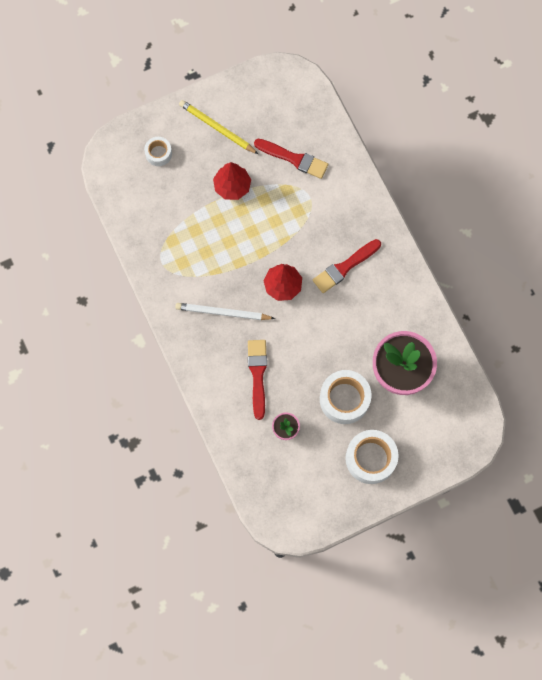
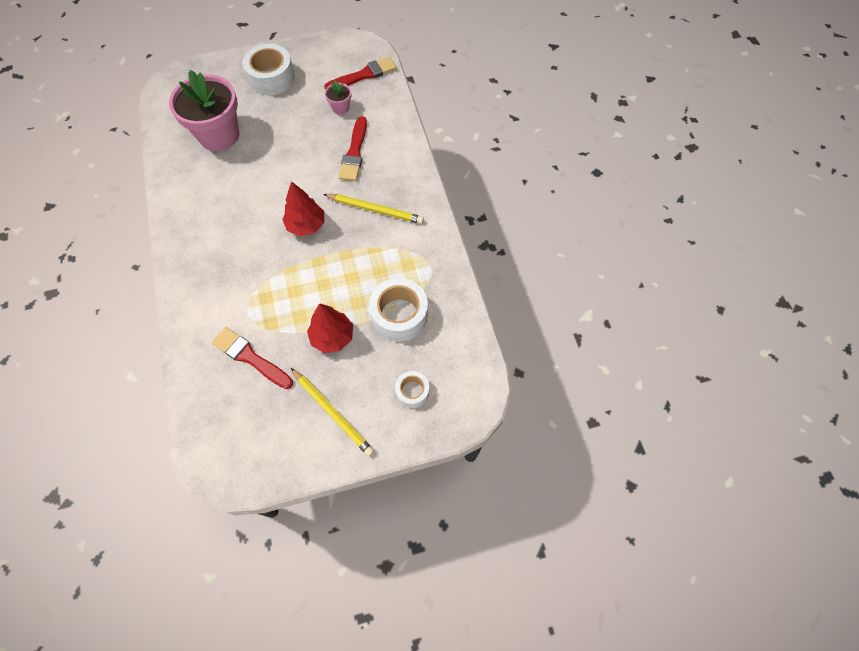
camera: 170 degrees left, 10 degrees down
white pencil [175,303,275,320] -> yellow pencil [323,194,424,224]
red brush [313,239,381,293] -> red brush moved to [324,57,397,90]
white tape [320,370,372,424] -> white tape moved to [369,278,428,342]

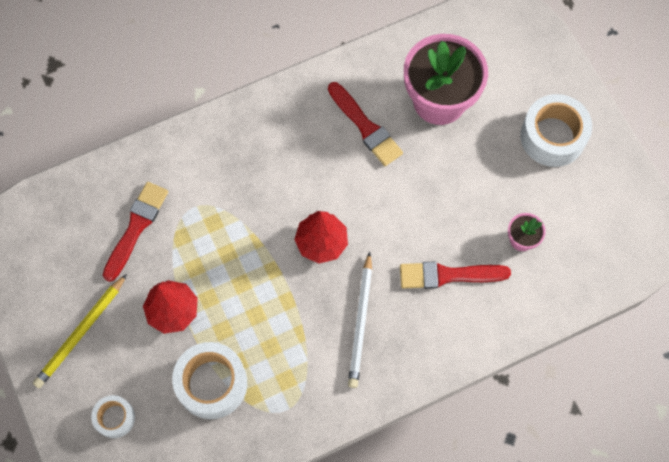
camera: 80 degrees right, 5 degrees up
yellow pencil [323,194,424,224] -> white pencil [348,252,372,388]
red brush [324,57,397,90] -> red brush moved to [328,82,403,166]

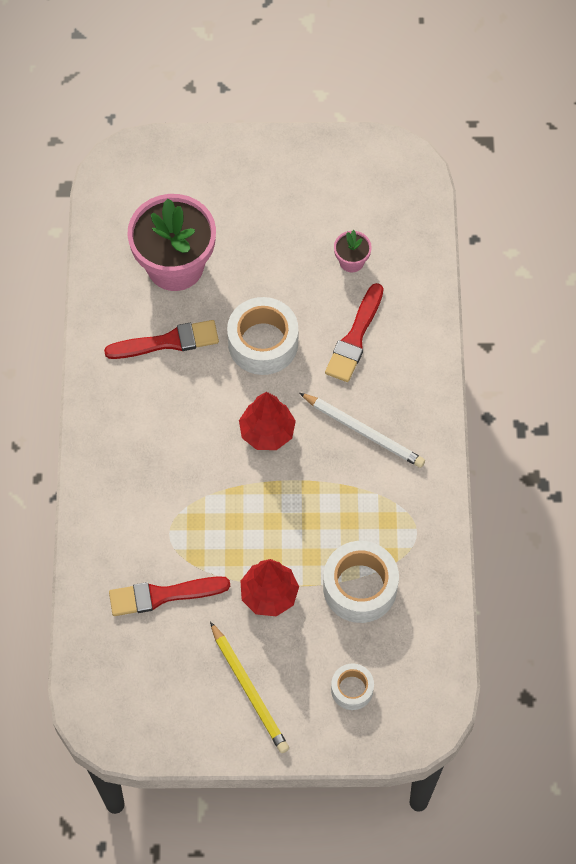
camera: 65 degrees left, 5 degrees down
red brush [103,182,168,282] -> red brush turned 60 degrees counterclockwise [109,576,230,616]
white tape [520,94,592,167] -> white tape moved to [227,297,298,375]

